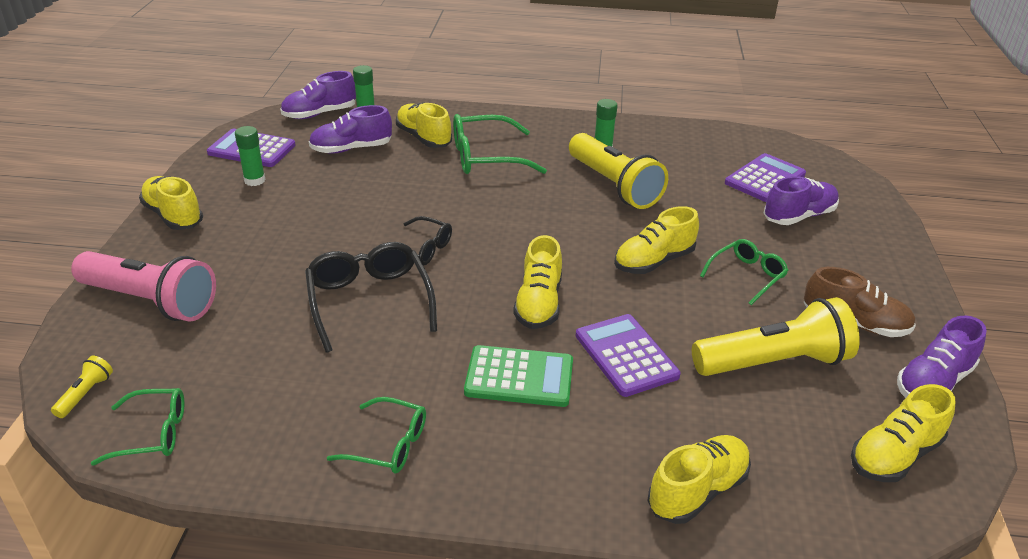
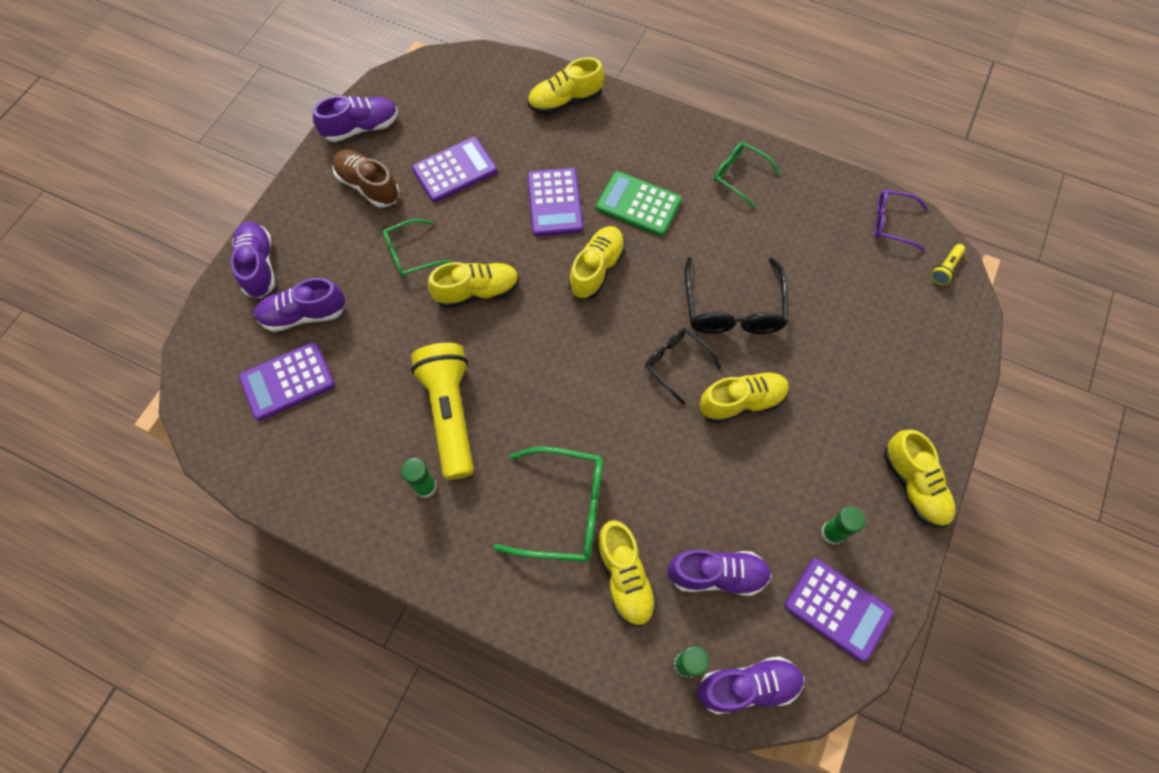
camera: 160 degrees left, 30 degrees up
pink flashlight [71,251,216,322] -> none
green glasses [91,388,184,466] -> purple glasses [874,190,928,251]
yellow flashlight [692,297,860,376] -> purple calculator [412,137,497,202]
yellow shoe [851,384,956,482] -> yellow shoe moved to [699,371,789,424]
none -> purple shoe [231,221,275,298]

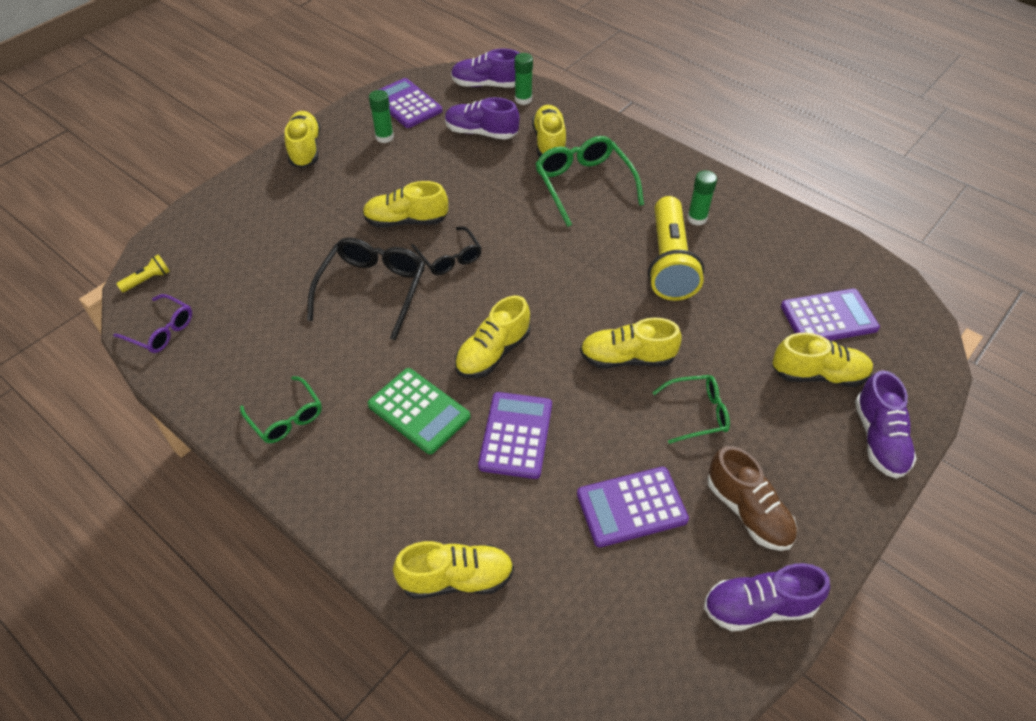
camera: 165 degrees left, 15 degrees down
purple shoe [254,278,346,332] -> yellow shoe [772,333,873,387]
green glasses [494,446,603,562] -> green glasses turned 45 degrees clockwise [535,136,644,227]

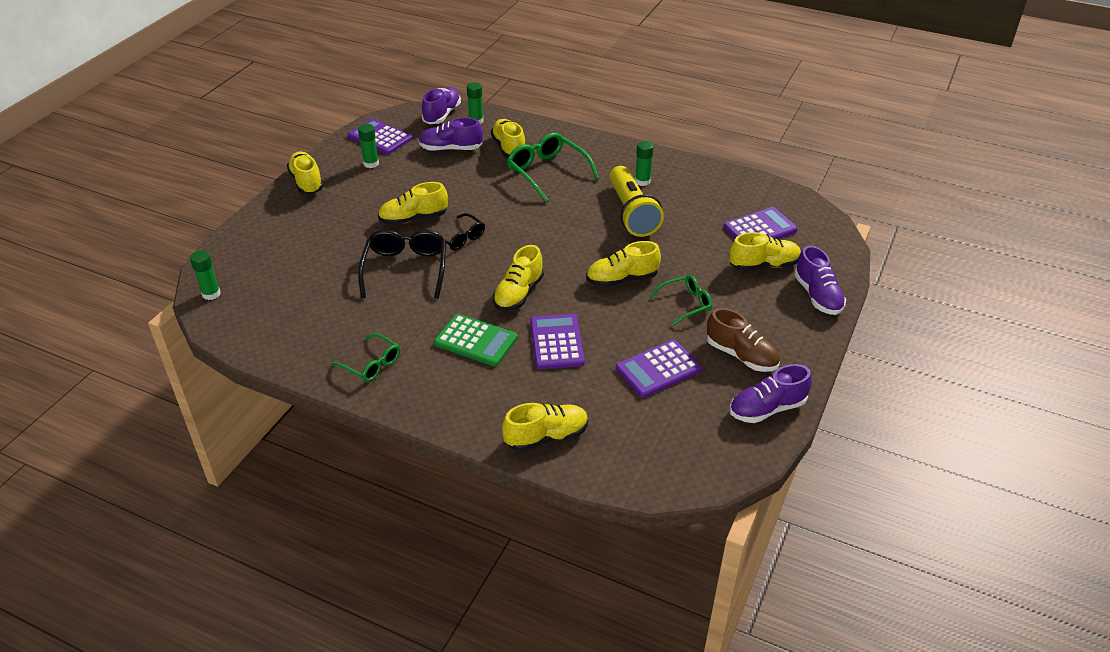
camera: 15 degrees left, 10 degrees down
purple glasses [113,294,192,353] -> none
yellow flashlight [116,254,170,292] -> green glue stick [190,250,221,300]
purple shoe [451,49,519,87] -> purple shoe turned 120 degrees clockwise [422,87,461,124]

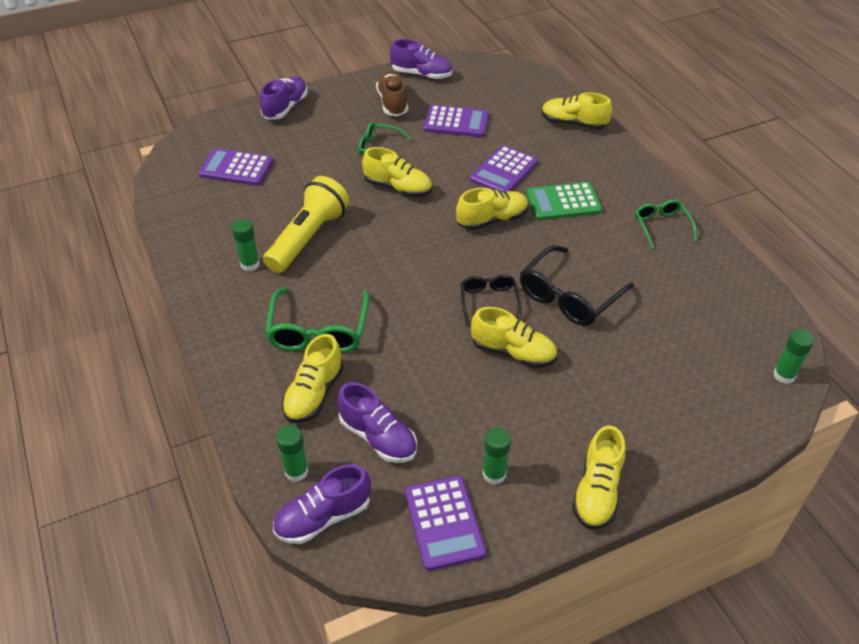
camera: 140 degrees left, 5 degrees up
green calculator [434,314,518,366] -> green calculator turned 75 degrees counterclockwise [526,182,602,220]
yellow shoe [729,232,801,271] -> none

